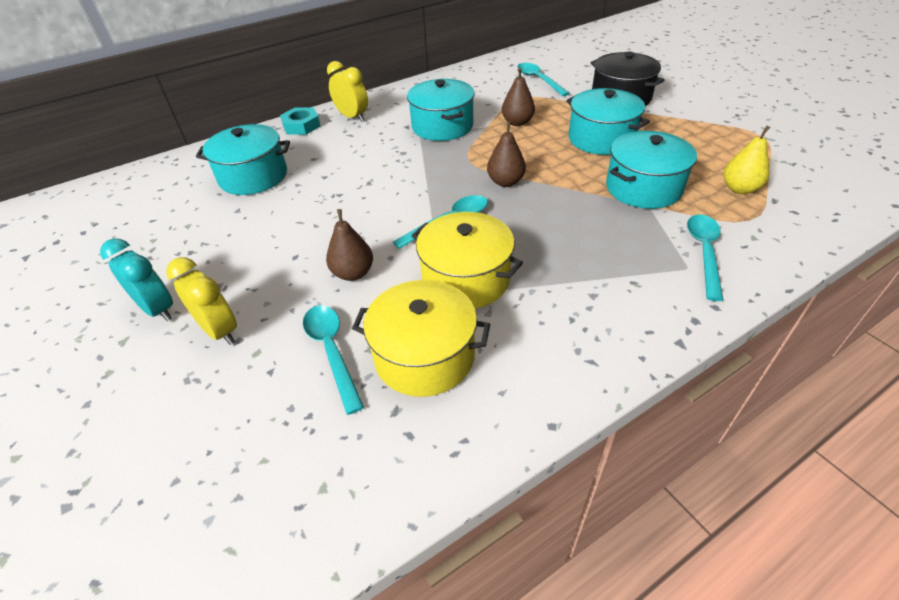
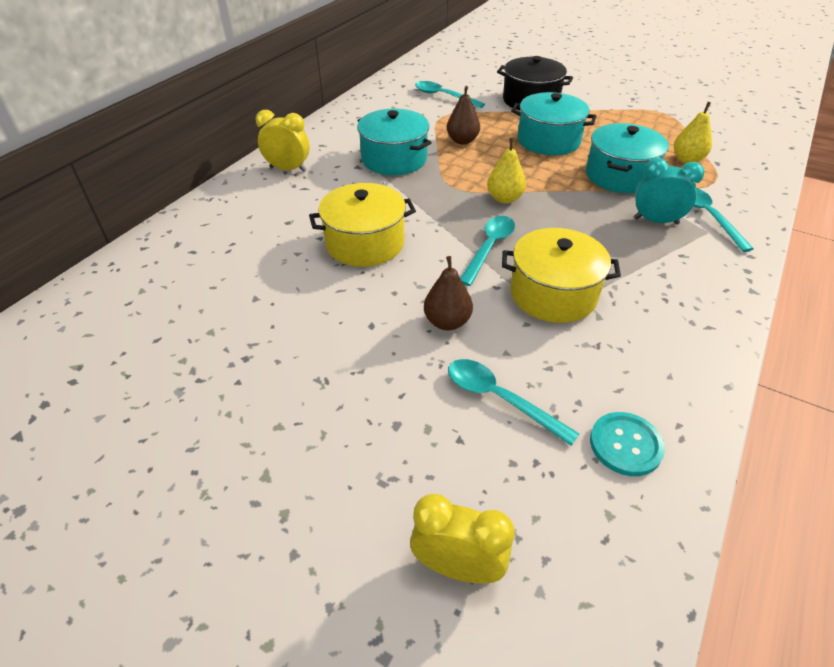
camera: 30 degrees left, 0 degrees up
turquoise clock [100,238,173,321] -> turquoise clock moved to [634,158,704,225]
yellow clock [166,257,237,345] -> yellow clock moved to [410,494,515,584]
turquoise pot [196,124,290,195] -> none
turquoise nut [280,107,321,135] -> none
yellow pot [352,280,490,397] -> yellow pot moved to [309,183,416,267]
brown pear [487,121,526,187] -> yellow pear [487,138,526,203]
none -> turquoise button [590,412,665,476]

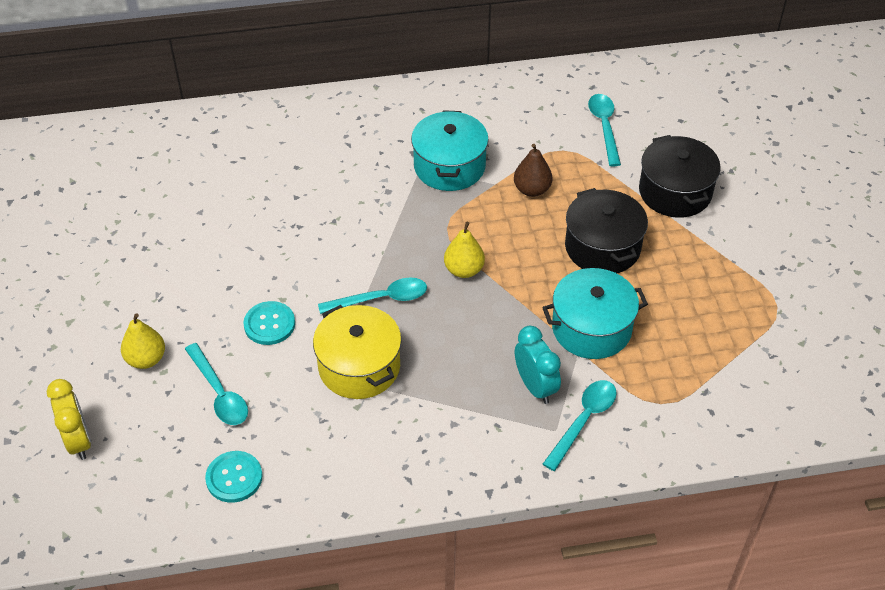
camera: 50 degrees right, 5 degrees up
yellow clock [256,110,310,172] -> none
yellow pot [309,183,416,267] -> none
brown pear [424,256,473,331] -> turquoise button [243,301,295,345]
turquoise spoon [448,359,579,446] -> turquoise spoon turned 150 degrees clockwise [185,343,248,425]
turquoise pot [511,92,596,155] -> black pot [565,188,648,273]
yellow pear [674,102,712,163] -> yellow pear moved to [121,313,165,369]

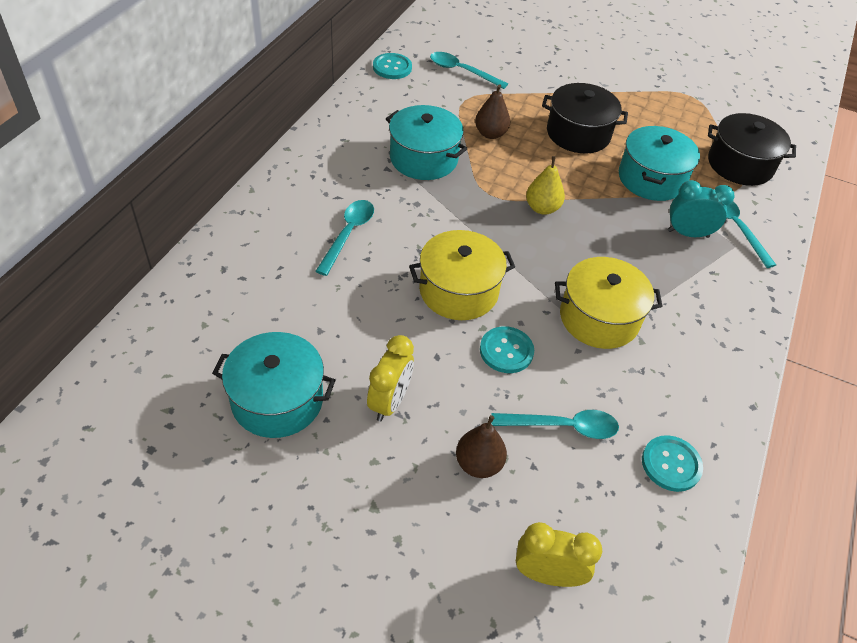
camera: 60 degrees left, 0 degrees up
yellow pear [121,313,165,369] -> brown pear [456,415,507,478]
turquoise spoon [318,277,427,314] -> turquoise spoon moved to [316,200,374,276]
black pot [639,135,721,218] -> black pot moved to [708,113,796,186]
none -> turquoise pot [212,332,336,438]
none -> yellow clock [367,335,414,421]
none -> turquoise button [373,53,412,79]
none -> yellow pot [409,230,515,320]

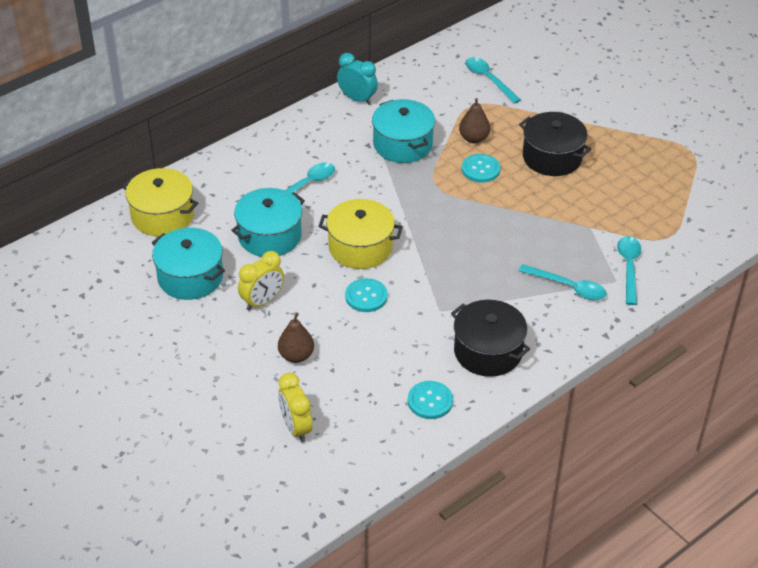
camera: 30 degrees right, 5 degrees down
turquoise button [373,53,412,79] -> turquoise button moved to [462,154,500,183]
turquoise spoon [491,410,619,439] -> turquoise spoon moved to [518,264,607,300]
yellow clock [516,522,602,587] -> yellow clock turned 150 degrees counterclockwise [278,373,313,443]
yellow pear [526,156,565,215] -> none
yellow pot [555,257,663,349] -> yellow pot moved to [122,168,198,236]
turquoise pot [619,126,700,201] -> turquoise pot moved to [231,188,305,257]
turquoise clock [668,180,734,238] -> turquoise clock moved to [337,53,378,105]
black pot [708,113,796,186] -> black pot moved to [451,300,530,377]

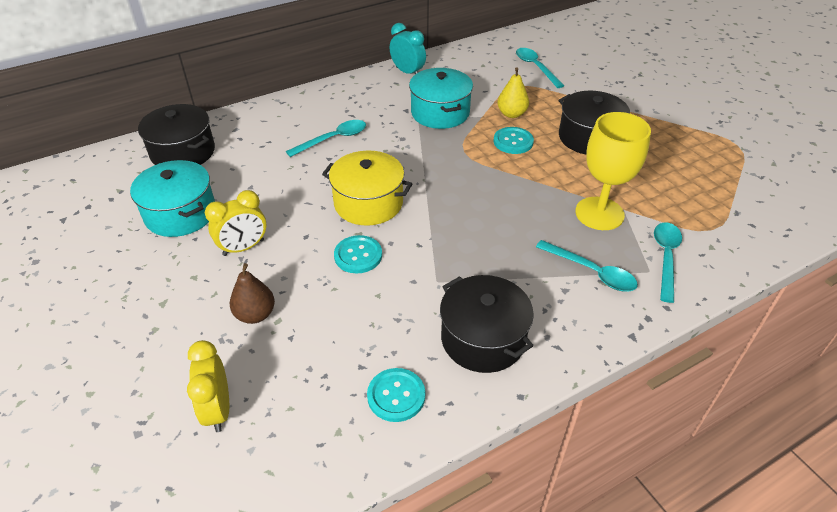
camera: 10 degrees right, 0 degrees up
yellow pot [122,168,198,236] -> black pot [138,104,215,165]
turquoise pot [231,188,305,257] -> none
brown pear [459,98,490,143] -> yellow pear [497,67,529,118]
none -> yellow goblet [575,112,651,230]

